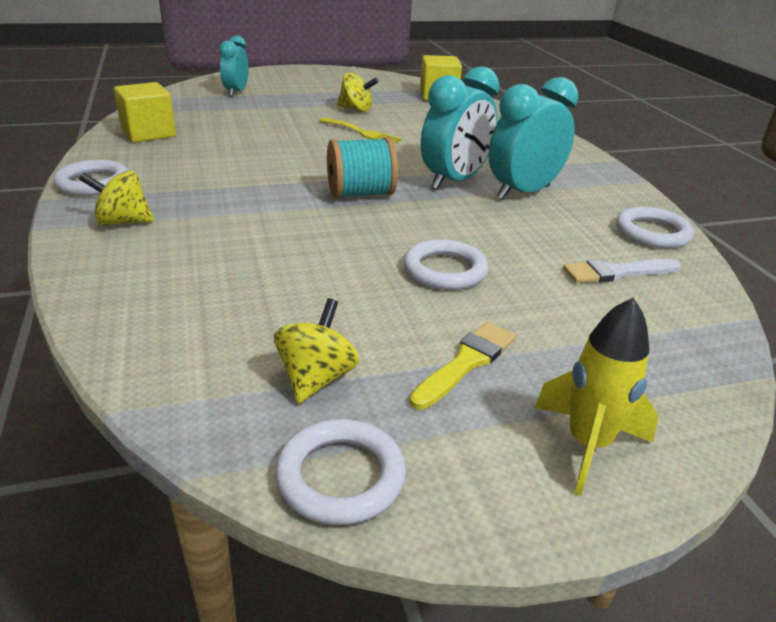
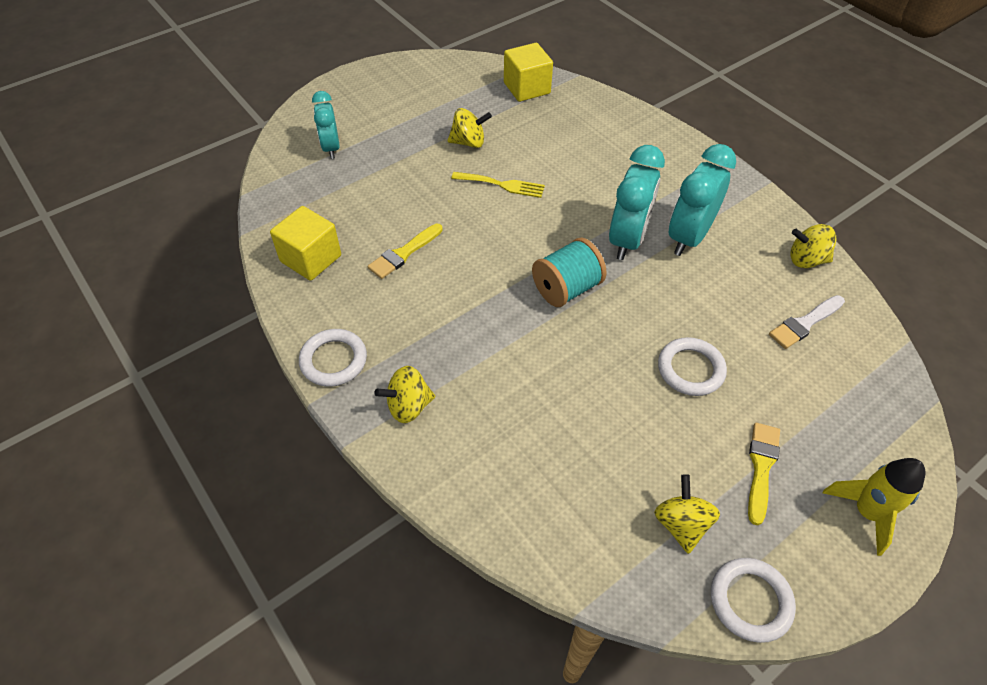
camera: 20 degrees left, 20 degrees up
white ring [616,207,694,249] -> yellow spinning top [790,224,836,268]
none -> yellow brush [368,224,443,279]

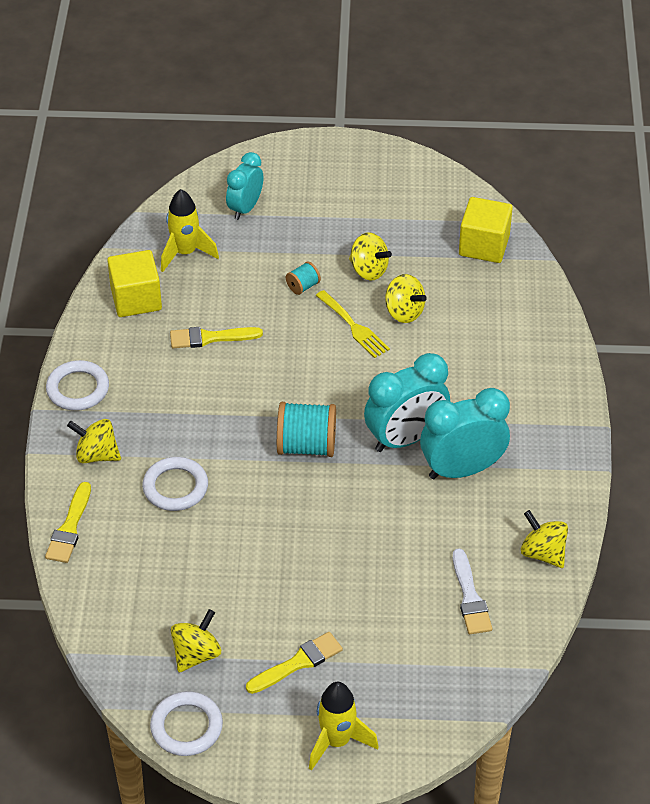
camera: 40 degrees right, 5 degrees down
white ring [658,337,727,396] -> white ring moved to [142,457,208,511]
white brush [769,295,845,349] -> white brush turned 105 degrees counterclockwise [453,548,492,634]
none -> yellow brush [45,482,91,563]
none -> yellow rocket [161,189,219,272]
none -> turquoise spool [286,261,321,295]
none -> yellow spinning top [385,274,427,323]

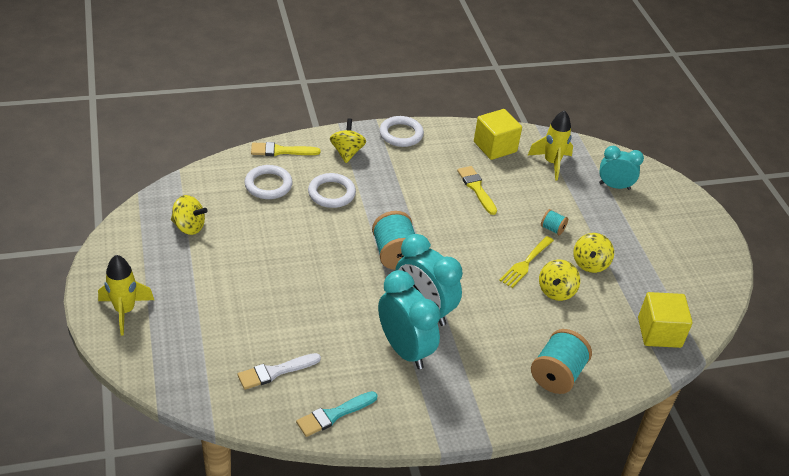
camera: 70 degrees right, 5 degrees down
white ring [150,691,223,756] -> white ring moved to [244,165,293,199]
yellow brush [246,632,343,694] -> none
yellow spinning top [521,510,568,568] -> turquoise brush [296,391,378,437]
none -> turquoise spool [531,329,592,394]

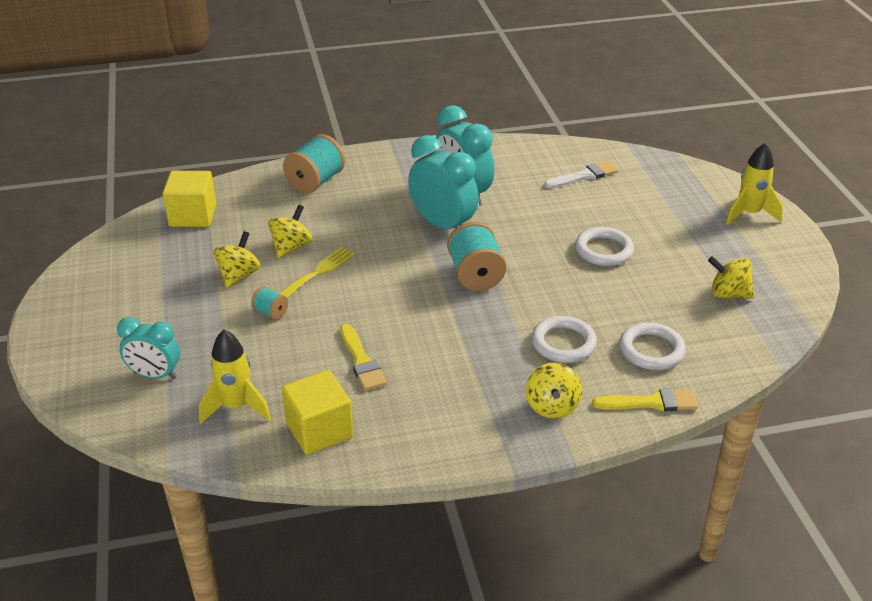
camera: 175 degrees left, 5 degrees down
turquoise brush [296,391,378,437] -> none
white ring [379,116,424,147] -> white ring moved to [575,227,634,266]

